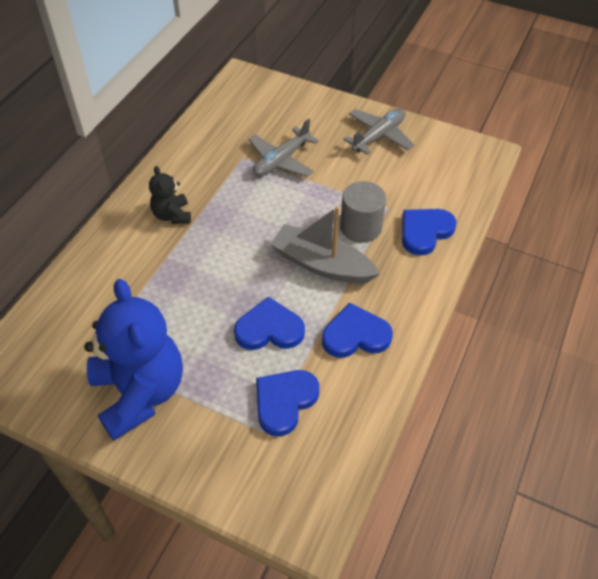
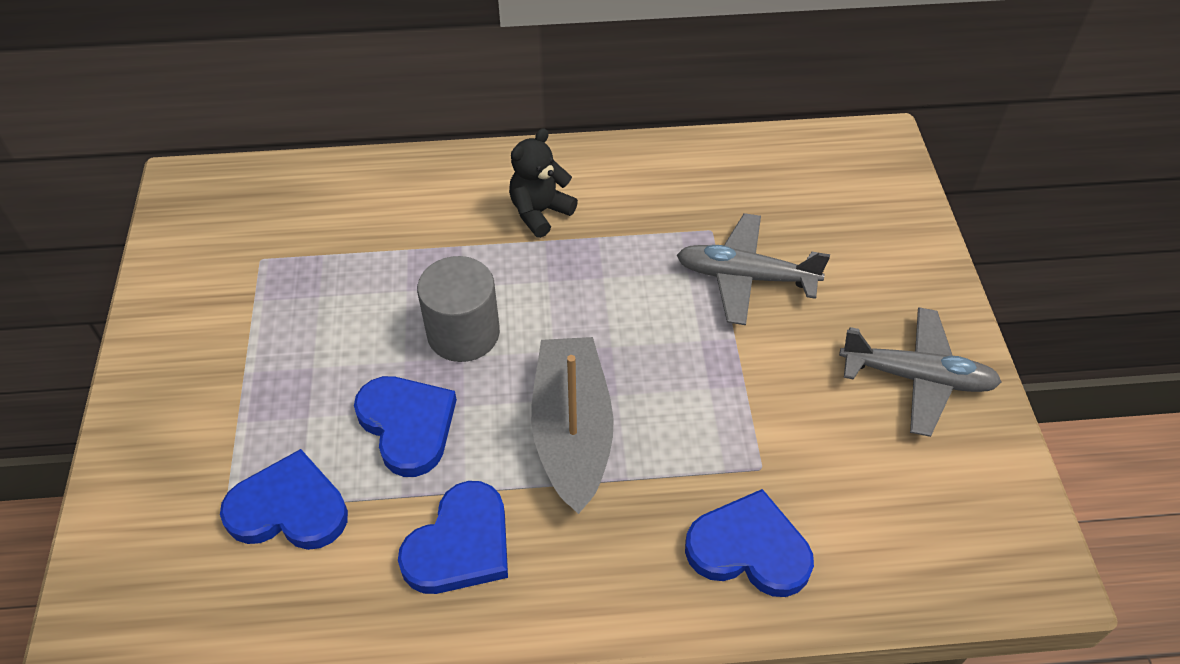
camera: 60 degrees right, 0 degrees up
blue teddy bear [84,279,183,441] -> none
blue heart [322,303,393,358] -> blue heart turned 75 degrees clockwise [398,481,508,594]
grey cylinder [340,181,386,243] -> grey cylinder moved to [417,256,500,362]

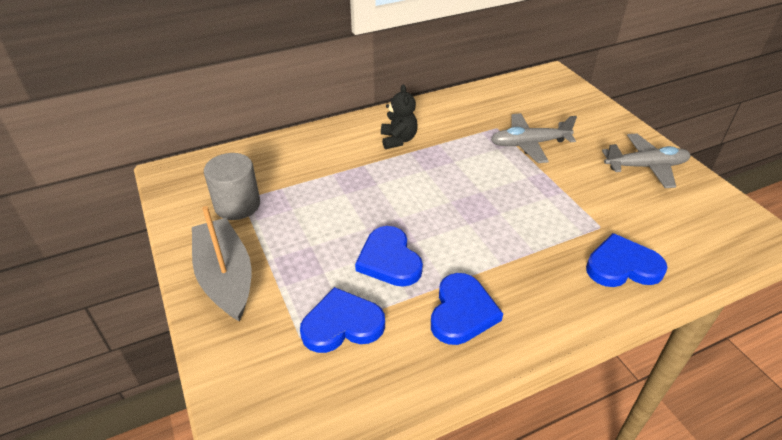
camera: 20 degrees left, 10 degrees down
blue heart [354,376,457,477] -> blue heart turned 150 degrees counterclockwise [355,226,423,287]
grey cylinder [417,256,500,362] -> grey cylinder moved to [204,153,260,220]
black teddy bear [509,128,578,238] -> black teddy bear turned 150 degrees clockwise [381,84,418,149]
grey boat [531,337,614,514] -> grey boat moved to [192,206,251,321]

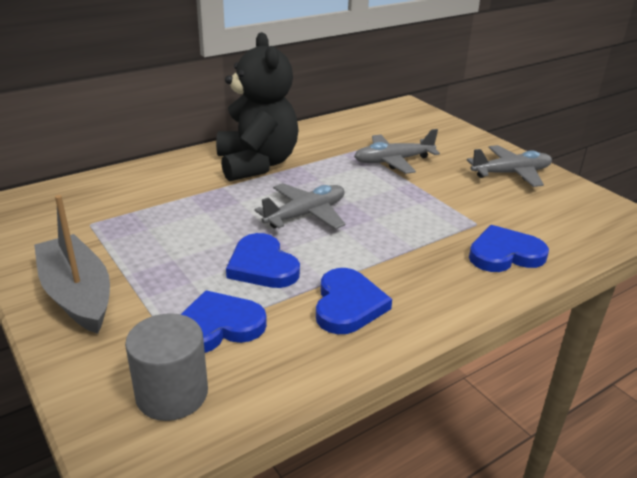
camera: 10 degrees left, 10 degrees down
grey cylinder [204,153,260,220] -> grey cylinder moved to [125,313,208,421]
black teddy bear [381,84,418,149] -> black teddy bear [216,32,299,181], size x2.06
none -> grey plane [254,183,345,229]

